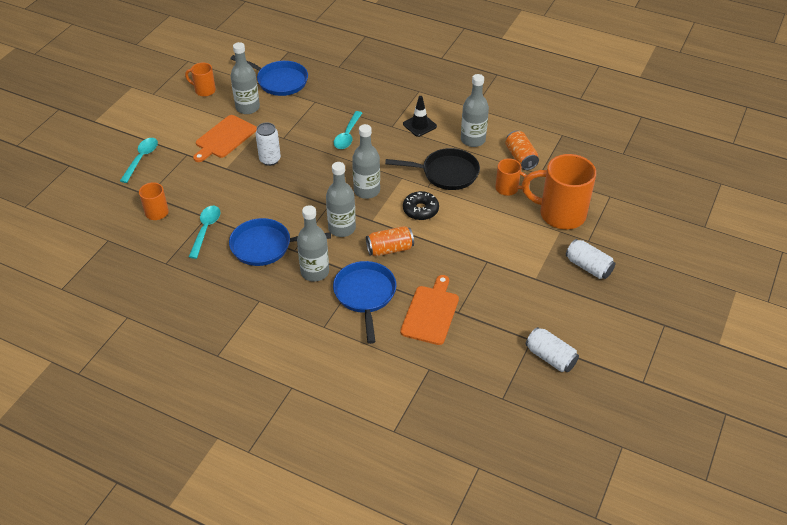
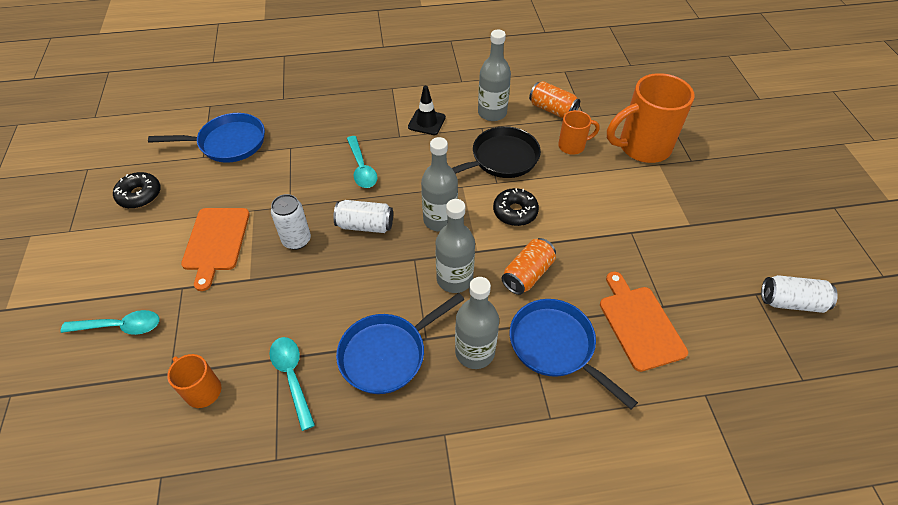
camera: 35 degrees left, 5 degrees up
turquoise spoon [120,138,158,183] -> turquoise spoon turned 105 degrees clockwise [61,310,159,335]
orange mug [185,62,216,97] -> black donut [113,172,161,209]
grey bottle [231,42,260,114] -> none
white can [566,239,615,279] -> white can moved to [333,200,393,233]

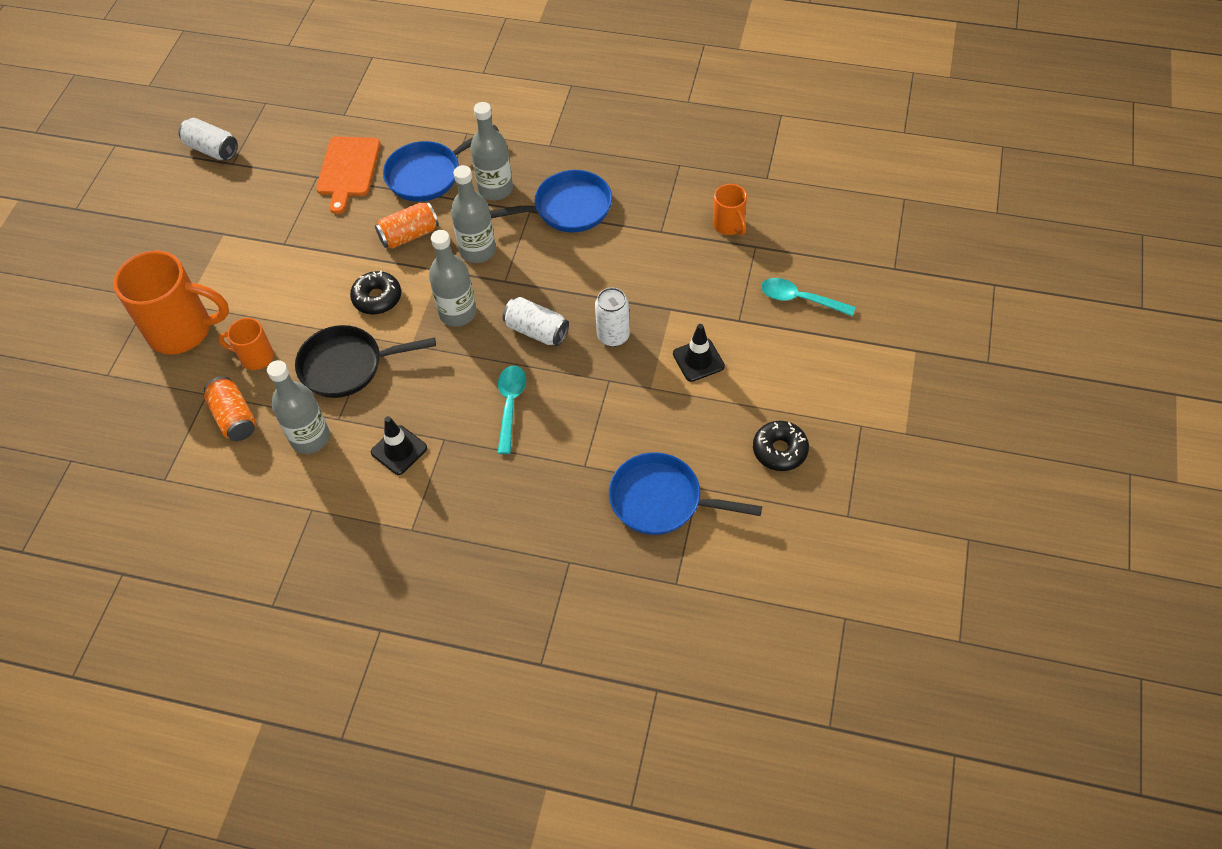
camera: 155 degrees left, 5 degrees up
orange cutting board [181,208,250,291] -> black traffic cone [673,324,725,382]
turquoise spoon [269,337,315,431] -> none
blue pan [510,299,638,409] -> blue pan turned 75 degrees clockwise [383,125,499,202]

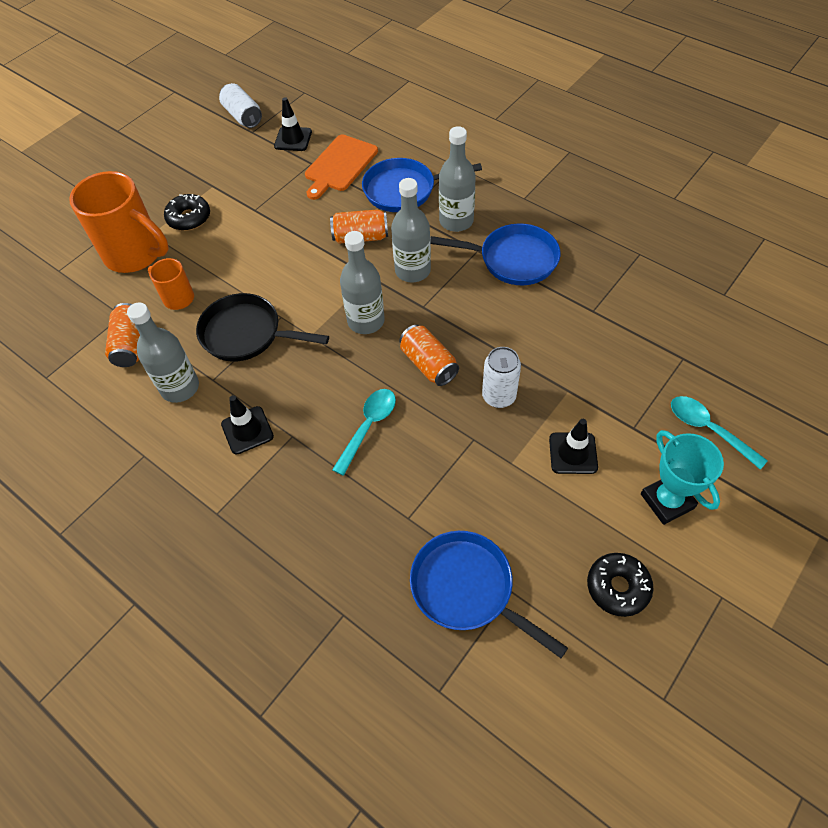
camera: 25 degrees right, 0 degrees up
black donut [350,271,401,315] -> black donut moved to [164,194,210,231]
white can [503,297,569,346] -> orange can [399,325,459,386]
orange mug [713,184,747,235] -> none
none -> black traffic cone [274,97,312,151]
none -> turquoise trophy [641,430,724,525]

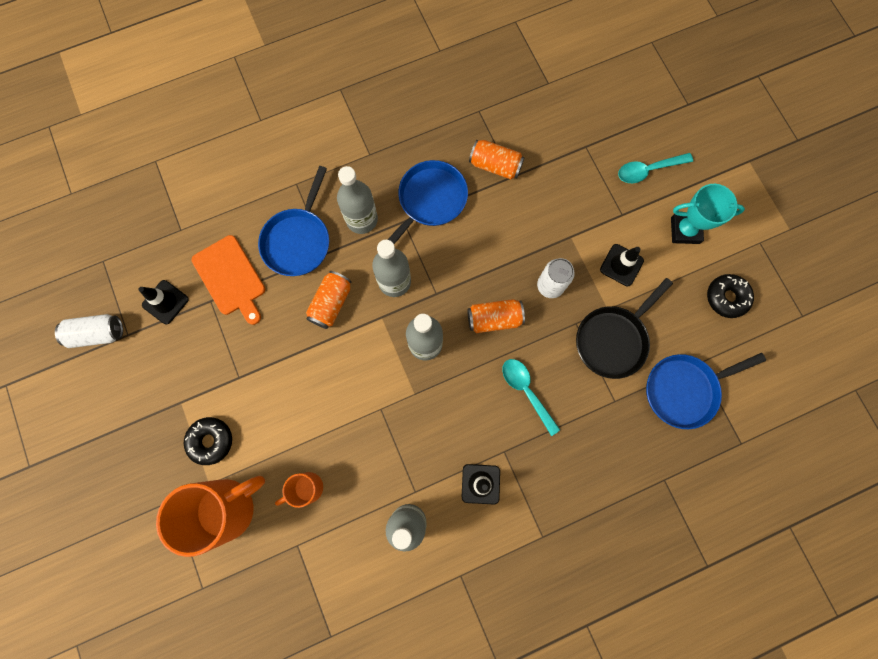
camera: 65 degrees left, 20 degrees up
orange can [105,303,140,367] -> orange can moved to [469,140,525,179]
black pan [196,293,329,362] -> black pan moved to [576,278,673,379]

